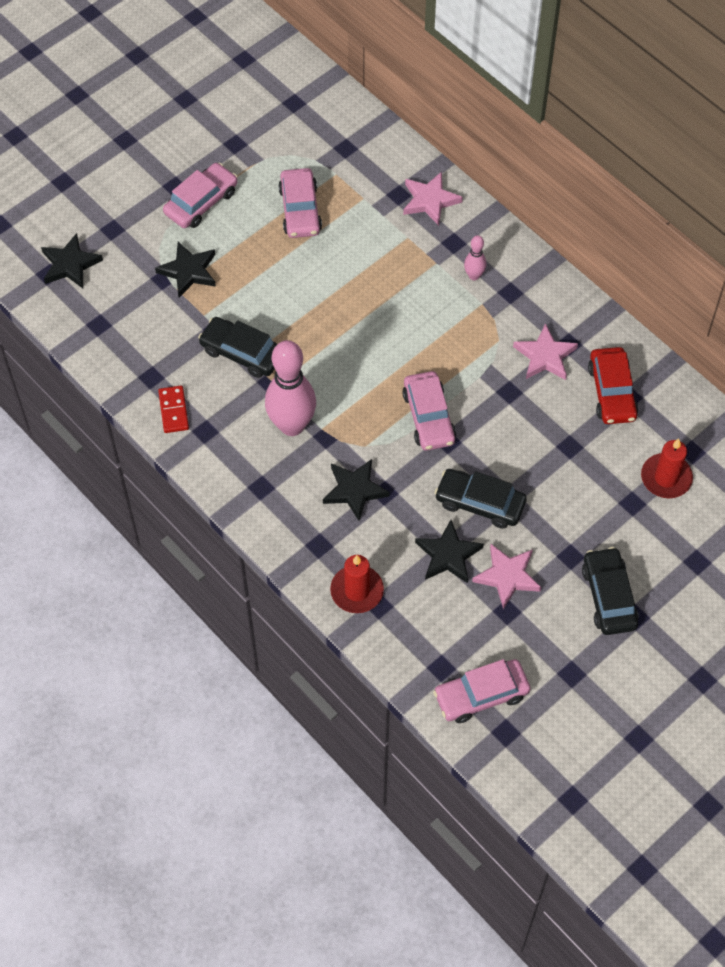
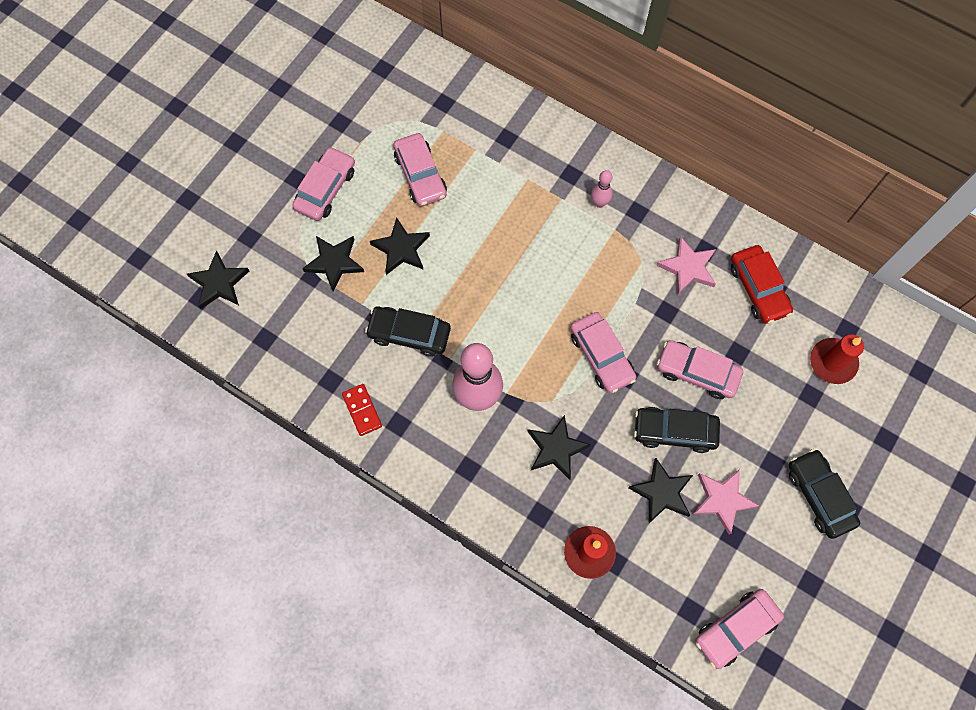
camera: 15 degrees left, 10 degrees up
pink star [403,172,463,226] -> none
none -> black star [370,217,430,275]
none -> pink car [657,340,743,399]

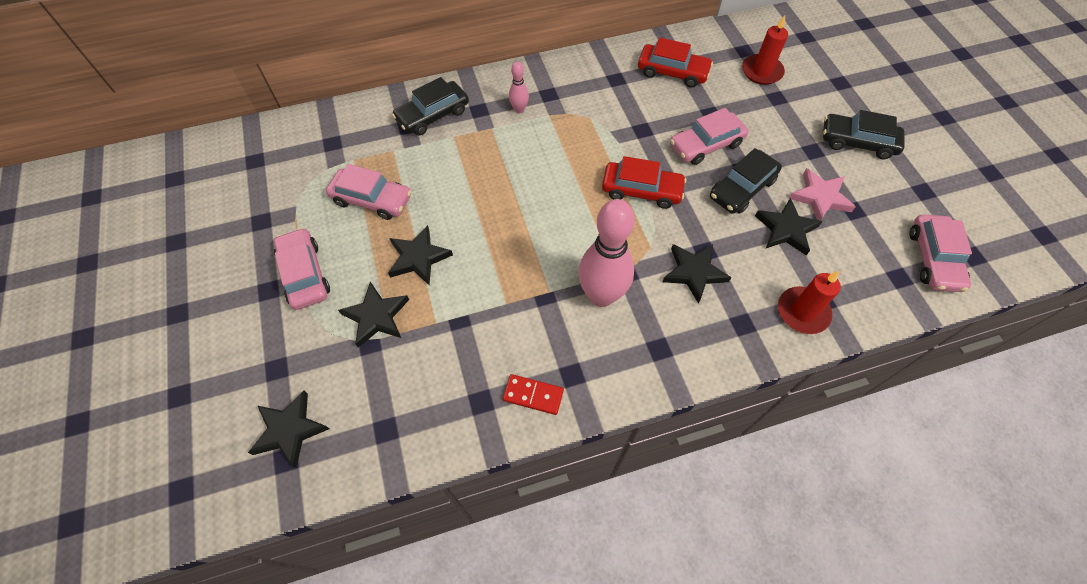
camera: 50 degrees left, 10 degrees down
black car [365,307,451,357] -> black car moved to [392,77,469,135]
pink car [570,312,636,393] -> red car [602,156,686,209]
pink star [656,236,716,295] -> none

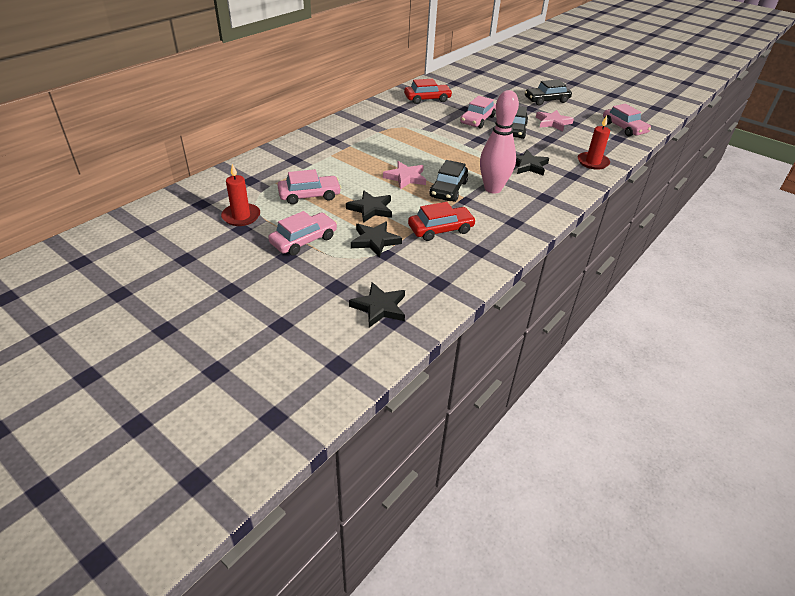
camera: 35 degrees left, 20 degrees down
pink car [274,228,330,310] -> pink car turned 105 degrees clockwise [268,211,337,256]
black car [392,77,469,135] -> black car moved to [429,160,468,202]
red domino [503,374,564,415] -> none
pink bowling pin [509,62,529,113] -> none
red car [602,156,686,209] -> red car moved to [408,202,476,241]
red candle [742,15,788,85] -> red candle moved to [221,164,260,226]
black star [755,198,823,255] -> none
none -> pink star [383,161,426,190]

